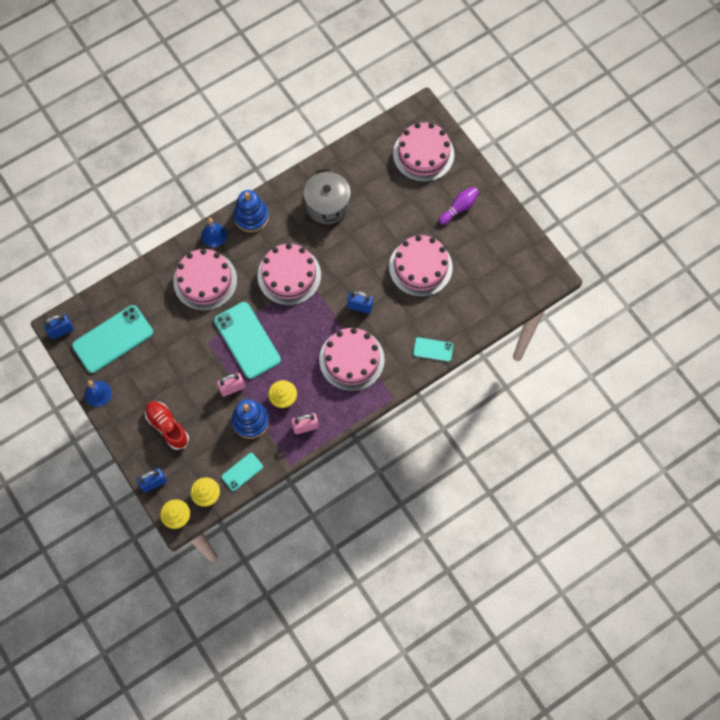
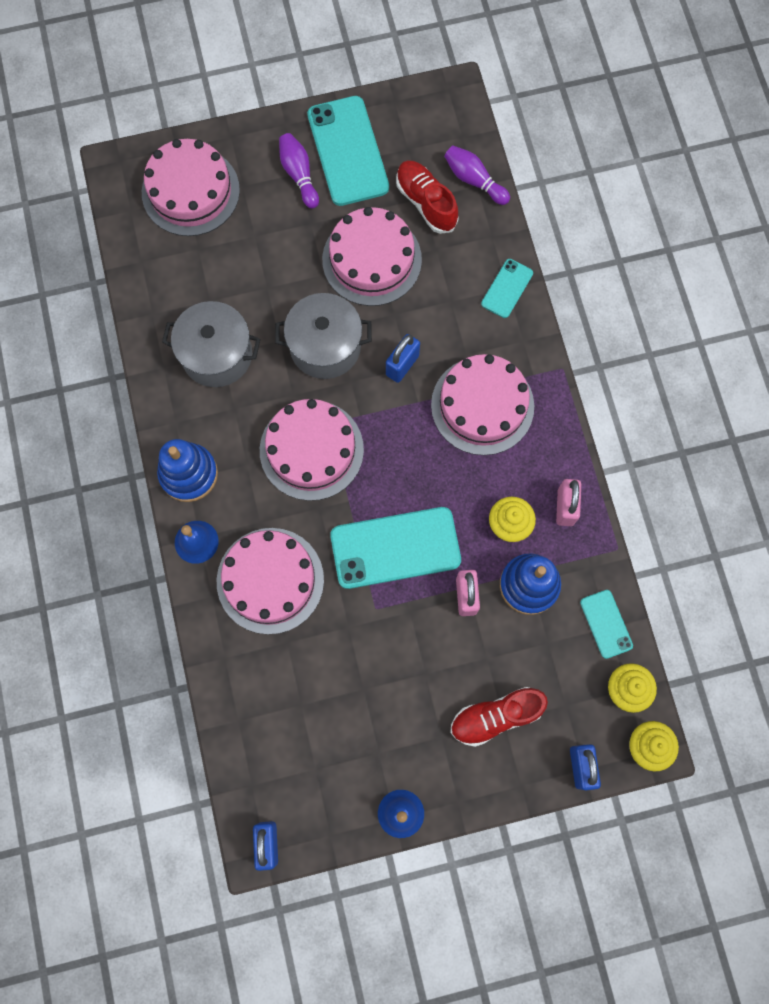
camera: 70 degrees left, 5 degrees up
turquoise phone [72,305,153,373] -> turquoise phone moved to [307,96,389,206]
none -> grey pot [275,293,372,379]
none -> red shoe [396,160,458,234]
none -> purple bowling pin [444,145,510,205]

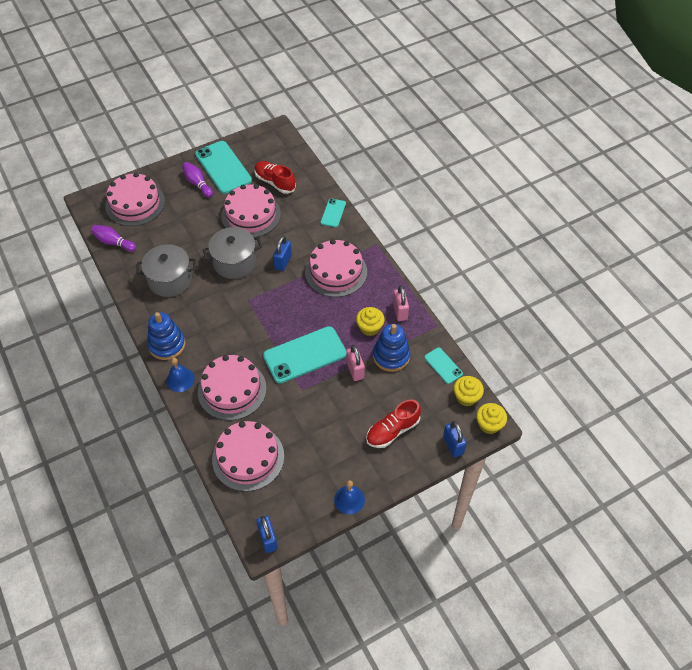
camera: 15 degrees left, 20 degrees down
pink cake [260,399,364,501] -> pink cake moved to [212,421,284,492]
purple bowling pin [444,145,510,205] -> purple bowling pin moved to [91,225,136,252]

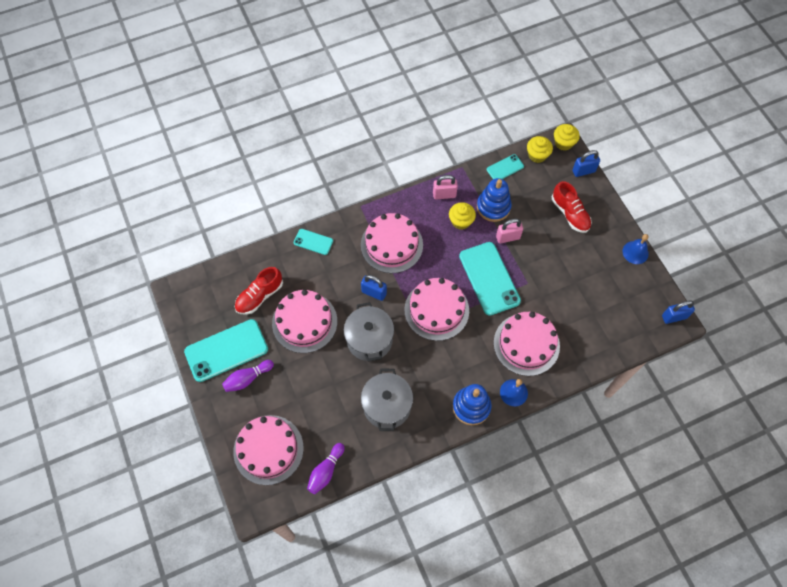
camera: 85 degrees left, 10 degrees up
pink cake [212,421,284,492] -> pink cake moved to [404,278,469,341]

